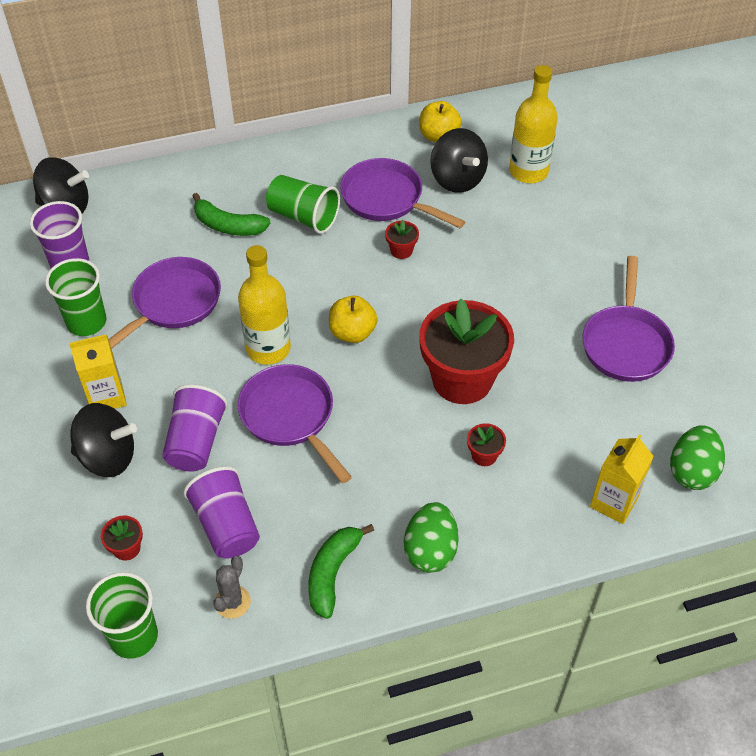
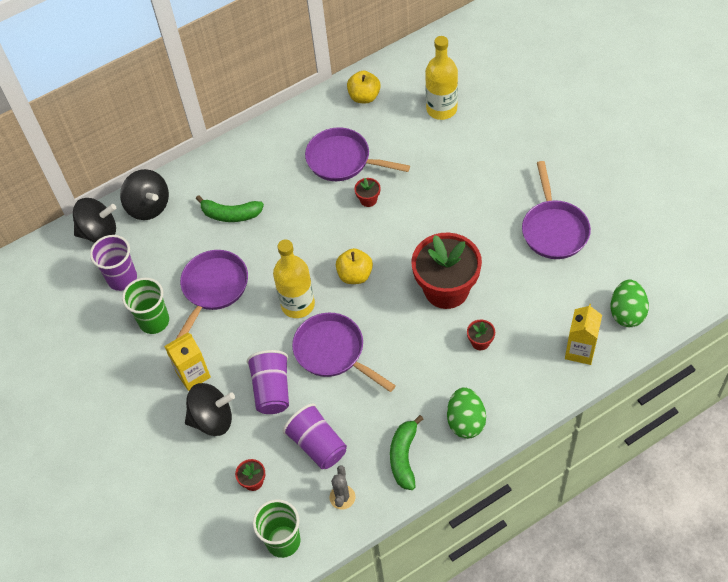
camera: 10 degrees left, 5 degrees up
green cup [266,175,340,234] -> none
black spinning top [430,128,488,193] -> black spinning top moved to [120,169,169,220]

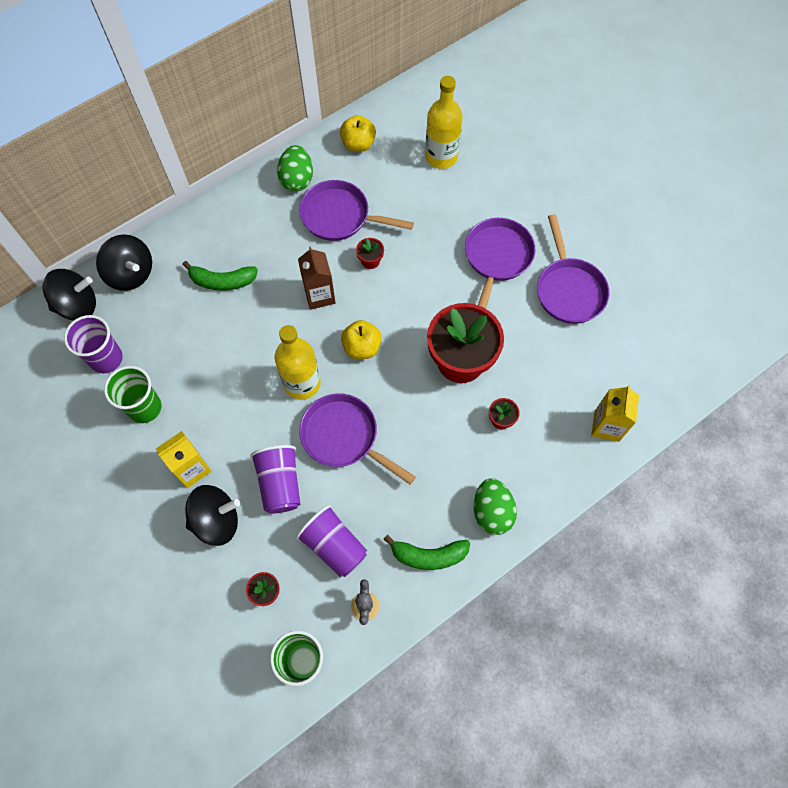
camera: 10 degrees left, 10 degrees up
purple pan [175,250,248,340] -> purple pan moved to [465,218,535,309]
green banana [390,415,423,490] -> green banana turned 90 degrees counterclockwise [383,535,470,570]
green egg [611,279,649,327] -> green egg moved to [277,145,313,192]
none -> brown carton [298,247,335,310]

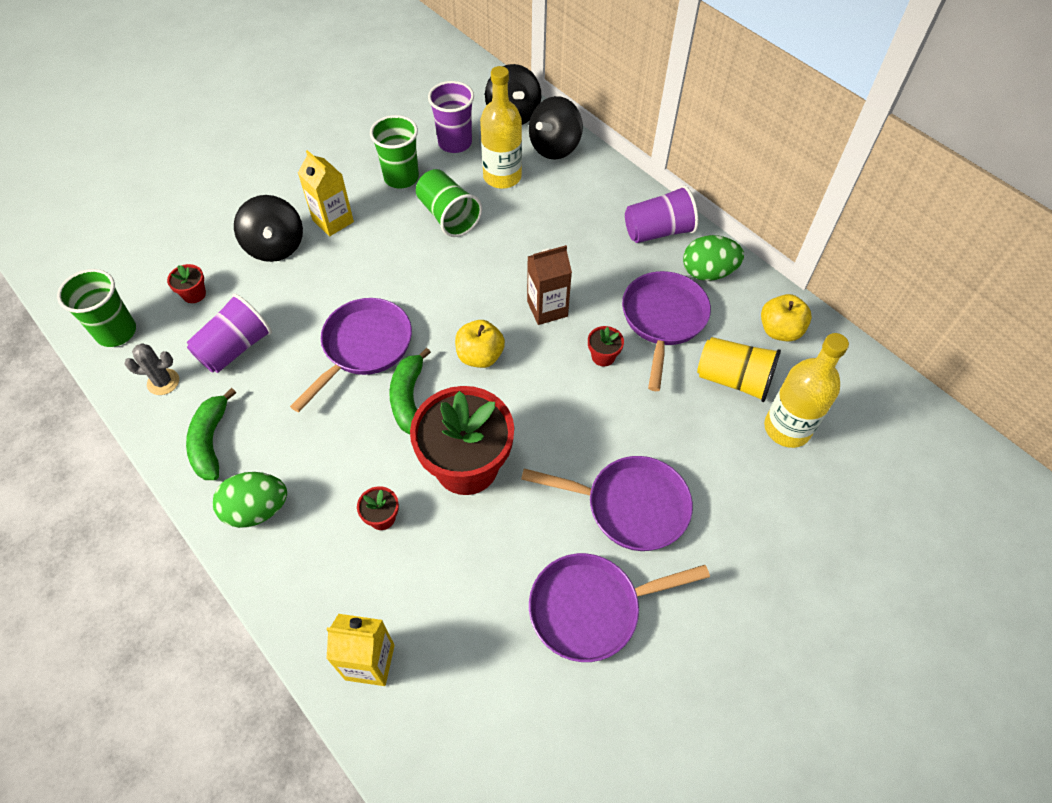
camera: 85 degrees right, 10 degrees down
green banana [182,261,258,291] -> green banana moved to [389,348,431,434]
purple cup [250,445,300,514] -> purple cup moved to [625,185,698,243]
yellow bottle [275,325,321,400] -> yellow bottle moved to [480,66,522,189]
none -> green cup [416,169,482,237]
none -> yellow cup [697,337,781,402]

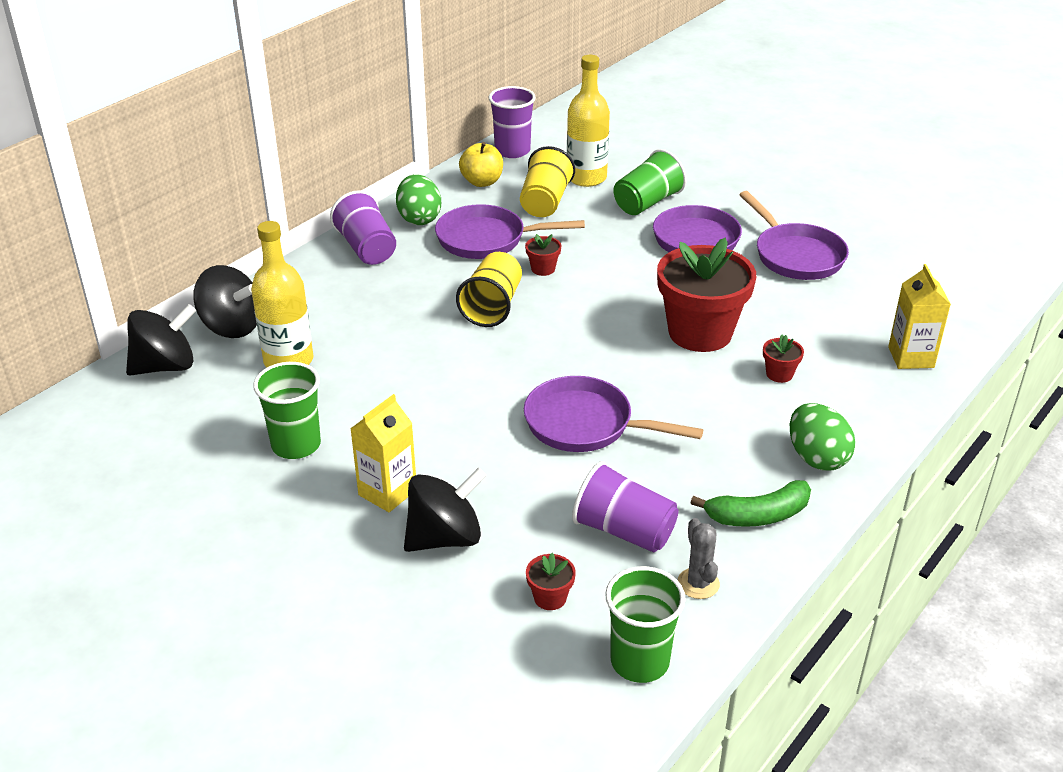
camera: 100 degrees left, 20 degrees down
green banana [389,348,431,434] -> none
green cup [416,169,482,237] -> green cup moved to [613,149,686,215]
purple cup [428,81,474,153] -> purple cup moved to [488,86,536,158]
yellow apple [455,320,505,368] -> none
brown carton [527,245,572,325] -> yellow cup [456,252,522,327]

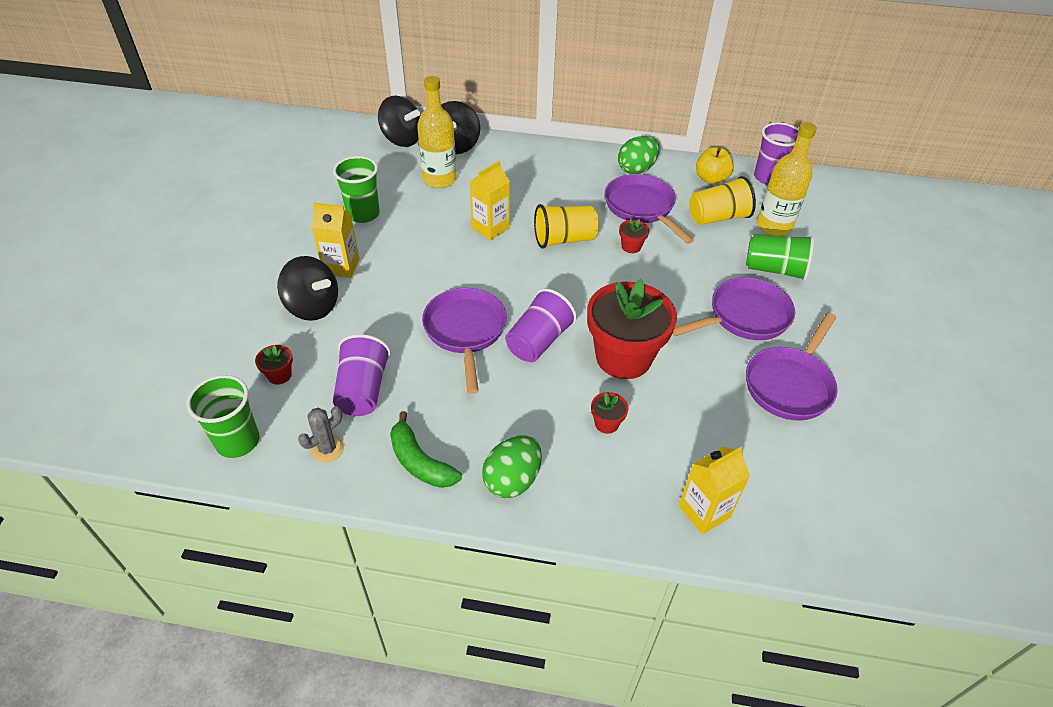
camera: 60 degrees right, 10 degrees up
purple cup [330,190,396,265] -> purple cup moved to [505,288,577,362]
none -> yellow carton [470,161,510,240]

